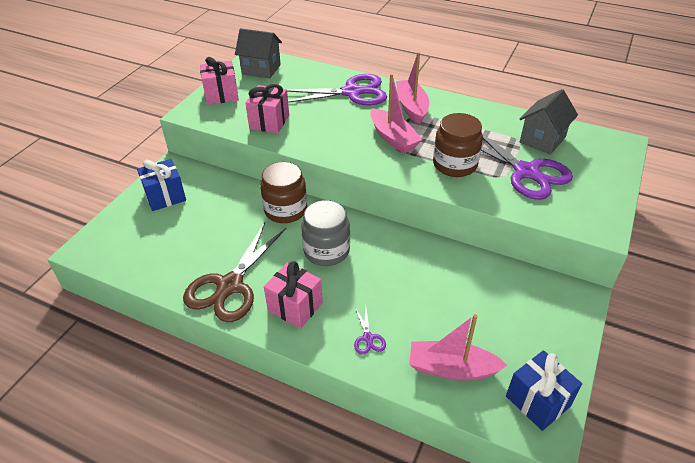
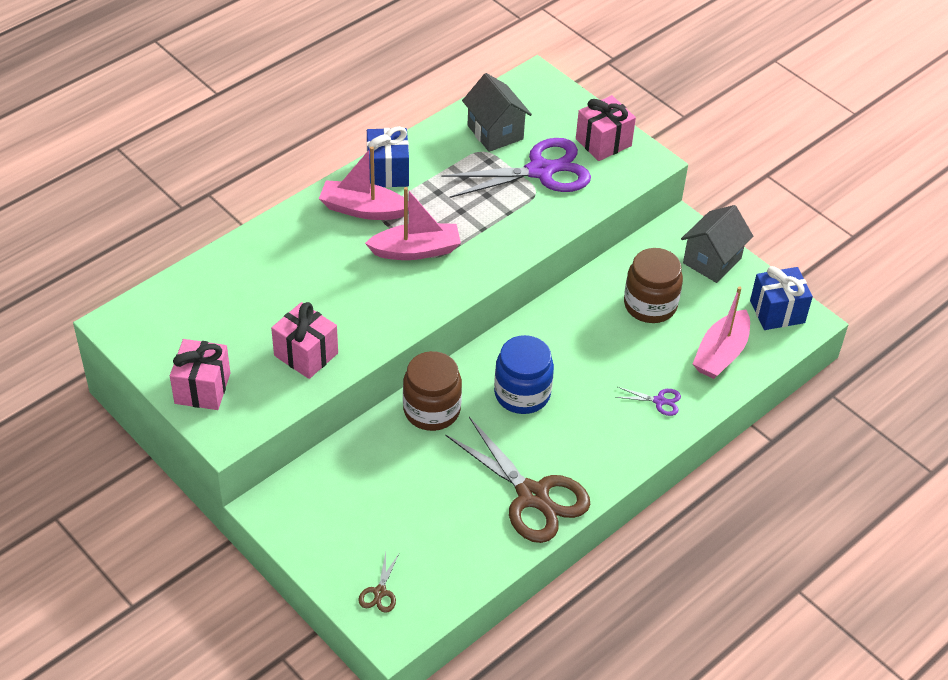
camera: 70 degrees left, 5 degrees up
blue gift [137,159,186,211] -> blue gift moved to [367,126,409,188]
grey house [235,28,282,79] -> grey house moved to [681,205,753,283]
pink gift [264,261,323,329] -> pink gift moved to [576,95,636,161]
purple scissors [287,74,387,105] -> none
grey jar [301,200,350,266] -> blue jar [494,335,554,414]
brown jar [433,113,483,177] -> brown jar moved to [624,248,683,323]
none -> brown scissors [358,552,400,613]

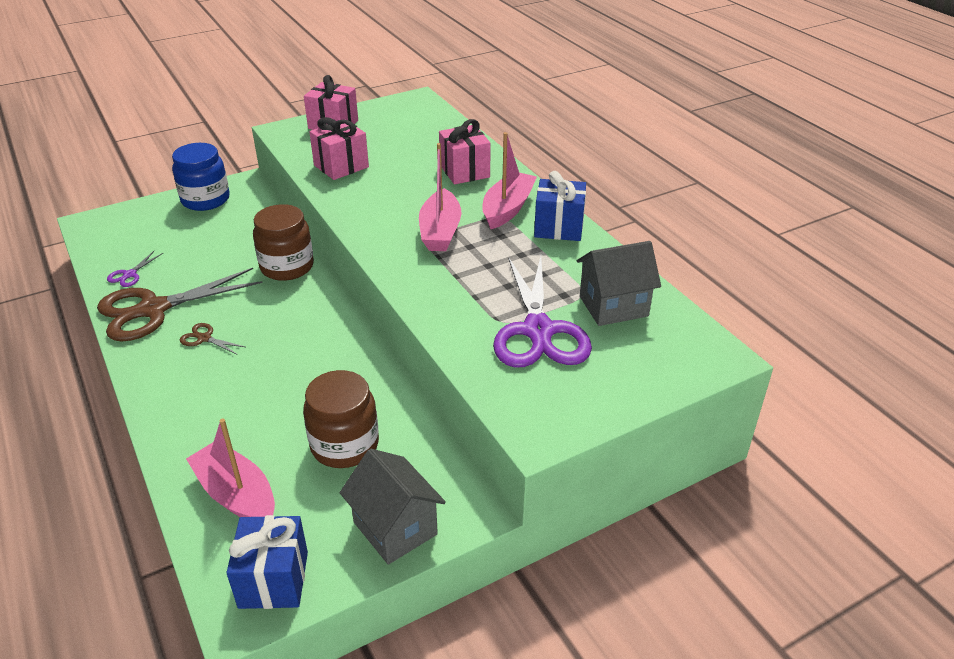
camera: 105 degrees right, 10 degrees down
brown scissors [358,552,400,613] -> brown scissors moved to [180,323,245,354]
blue jar [494,335,554,414] -> blue jar moved to [172,143,230,211]
pink gift [576,95,636,161] -> pink gift moved to [439,119,491,184]
purple scissors [615,387,681,416] -> purple scissors moved to [107,251,163,287]

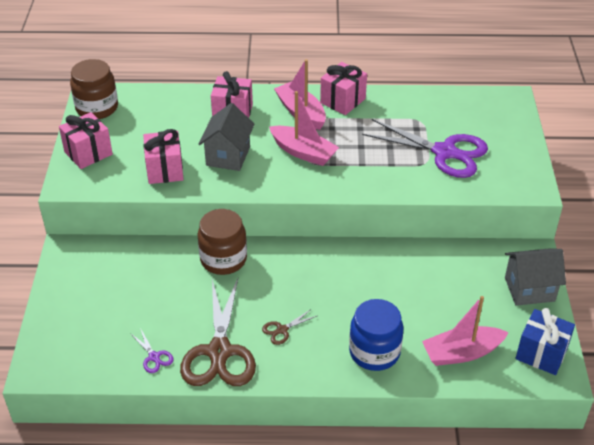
camera: 60 degrees left, 5 degrees up
blue jar [172,143,230,211] -> blue jar moved to [349,299,404,371]
brown jar [303,370,379,468] -> brown jar moved to [70,59,118,119]
blue gift [534,171,586,241] -> pink gift [320,62,367,115]
grey house [577,241,661,326] -> grey house moved to [199,103,255,171]

